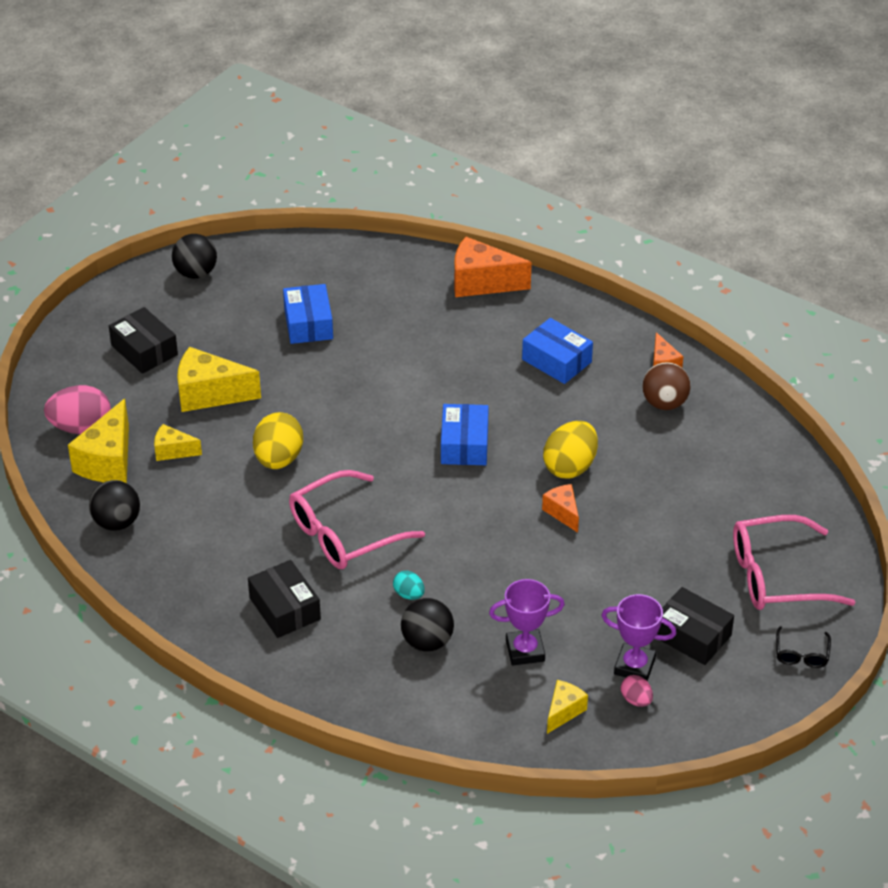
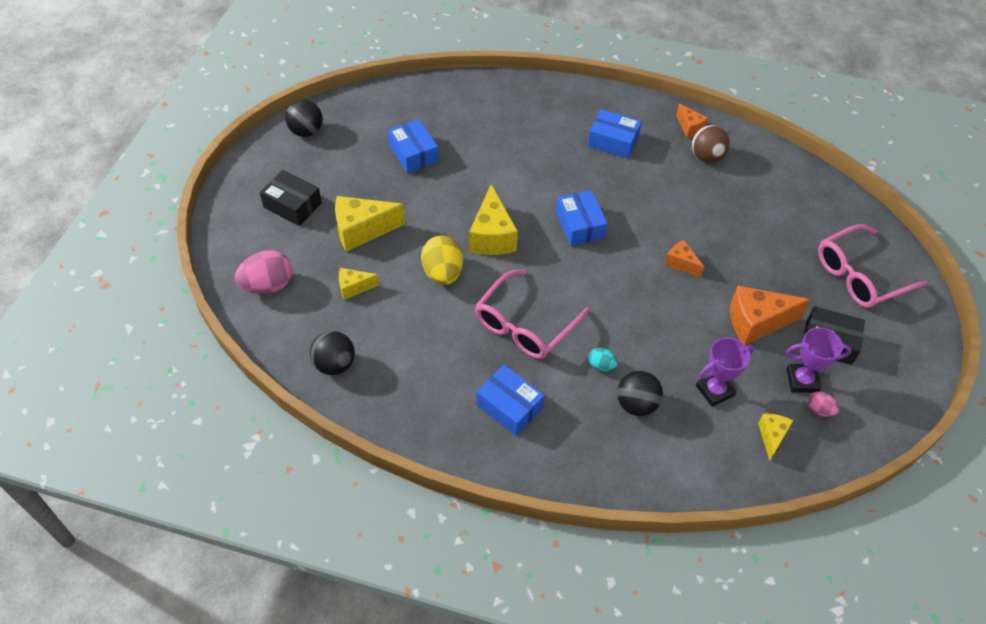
camera: 20 degrees left, 10 degrees up
yellow cheese [68,399,129,483] -> yellow cheese moved to [469,184,518,255]
black box [248,560,321,638] -> blue box [476,365,545,436]
orange cheese [454,237,532,297] -> orange cheese moved to [730,286,810,345]
yellow egg [543,421,598,479] -> none
black glasses [776,626,831,668] -> none

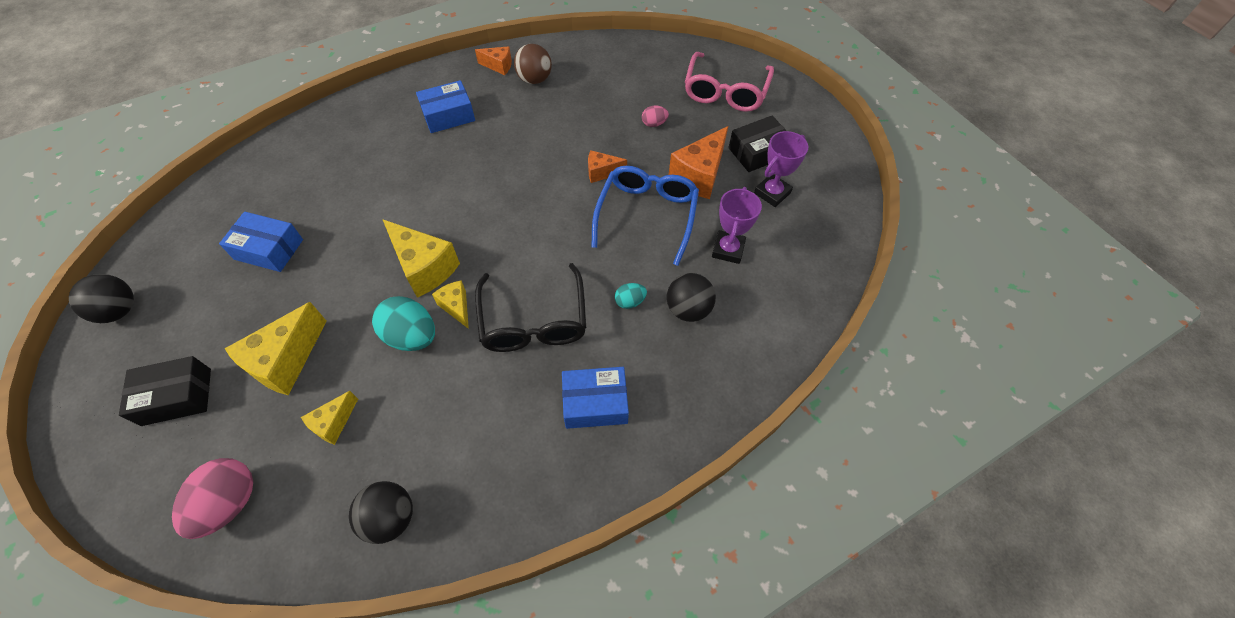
camera: 45 degrees left, 5 degrees up
yellow egg [421,236,463,285] -> turquoise egg [372,296,435,351]
pink glasses [475,269,590,359] -> black glasses [475,263,586,352]
blue box [556,190,608,246] -> none
yellow cheese [758,414,793,461] -> yellow cheese moved to [432,280,469,329]
pink egg [807,391,839,417] -> pink egg moved to [642,106,669,127]
none -> blue glasses [591,166,699,266]

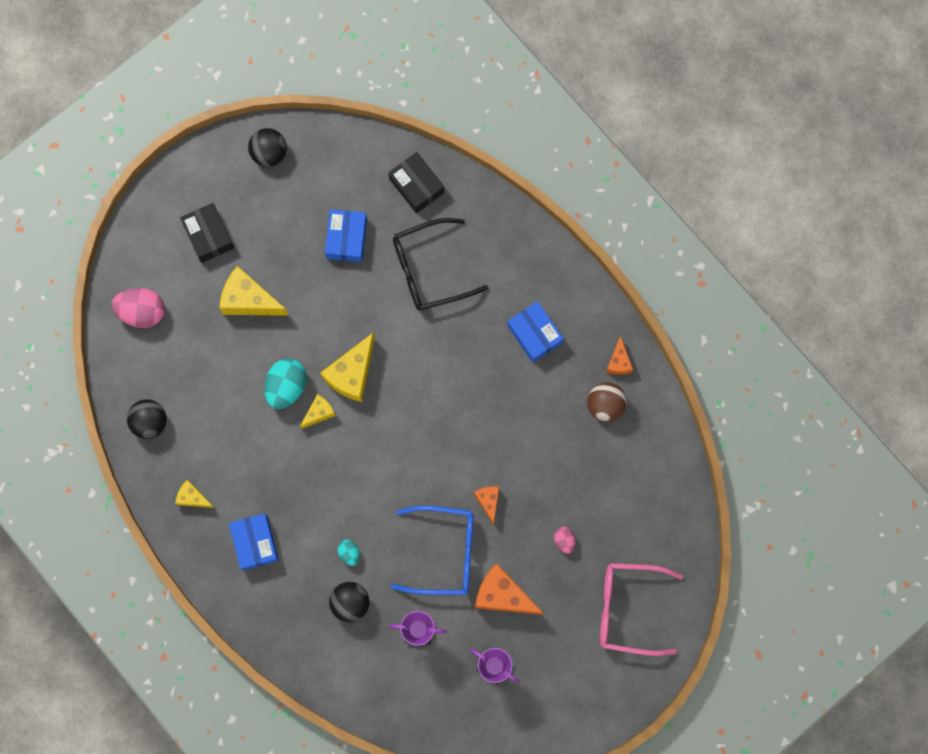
camera: 80 degrees right, 20 degrees up
yellow cheese [301,391,358,445] -> yellow cheese moved to [175,480,215,508]
black glasses [475,263,586,352] -> black glasses moved to [393,218,488,311]
black box [728,116,786,172] -> black box moved to [388,152,445,213]

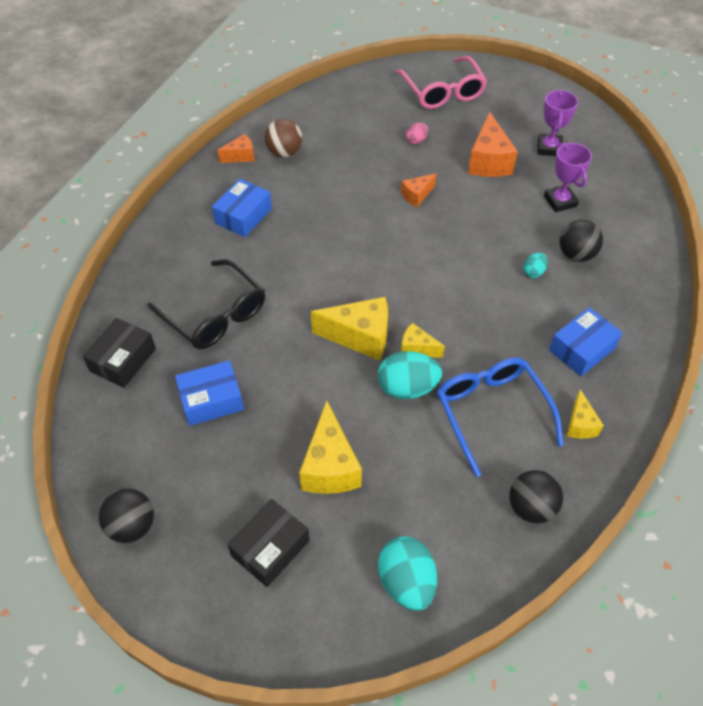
camera: 115 degrees left, 25 degrees down
pink egg [111,288,165,328] -> turquoise egg [378,536,437,611]
blue glasses [391,505,474,595] -> blue glasses moved to [437,357,564,477]

